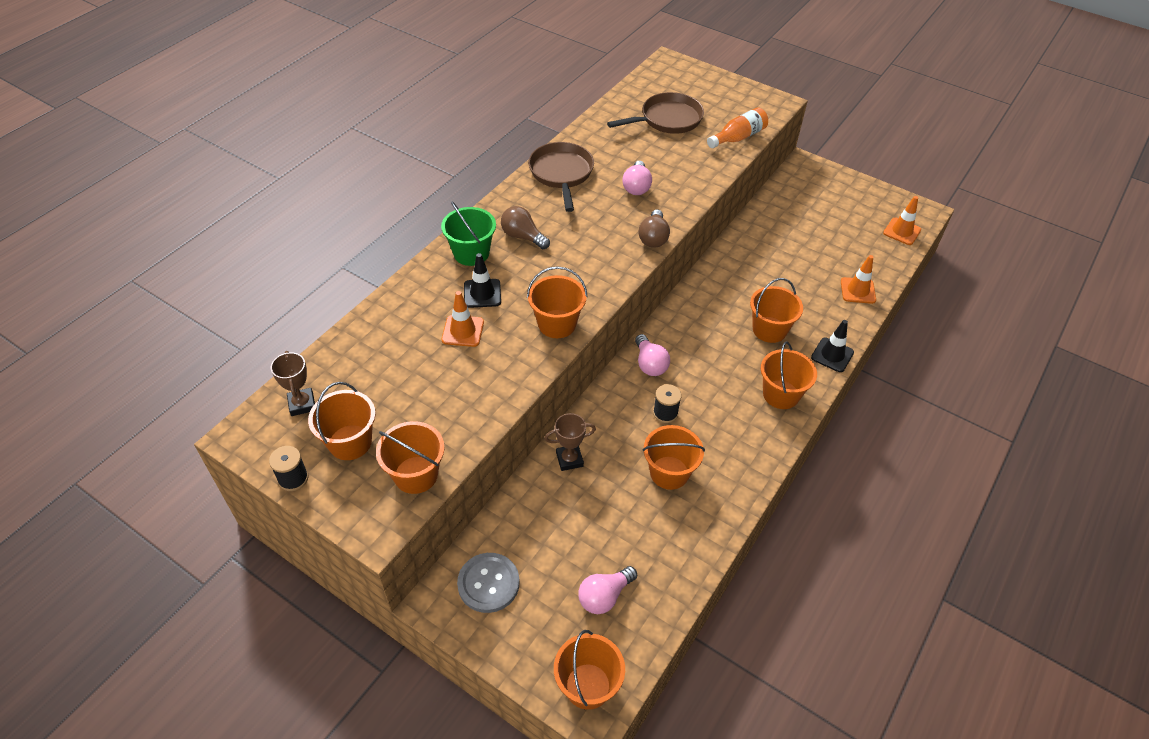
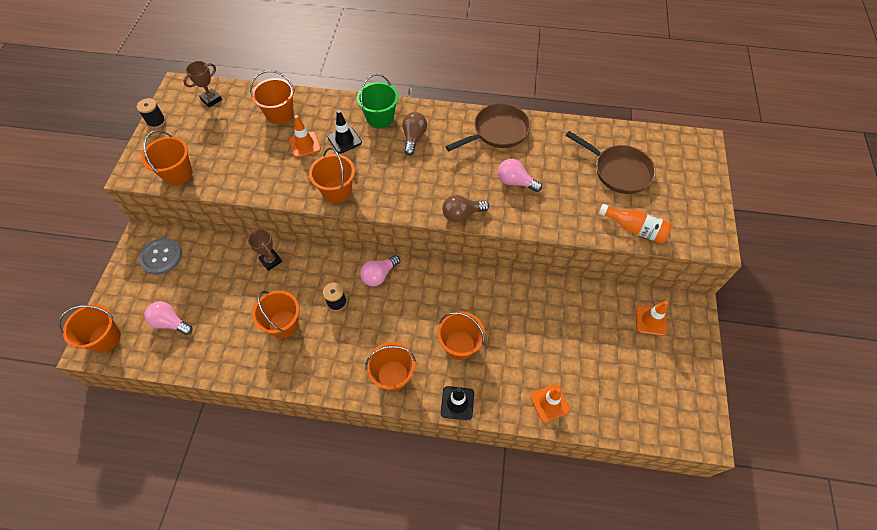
camera: 65 degrees right, 10 degrees up
orange bucket [308,382,376,460] -> orange bucket moved to [250,70,295,124]
pink light bulb [623,161,652,195] -> pink light bulb turned 45 degrees clockwise [498,159,542,192]
orange traffic cone [883,196,921,245] -> orange traffic cone moved to [636,301,668,336]

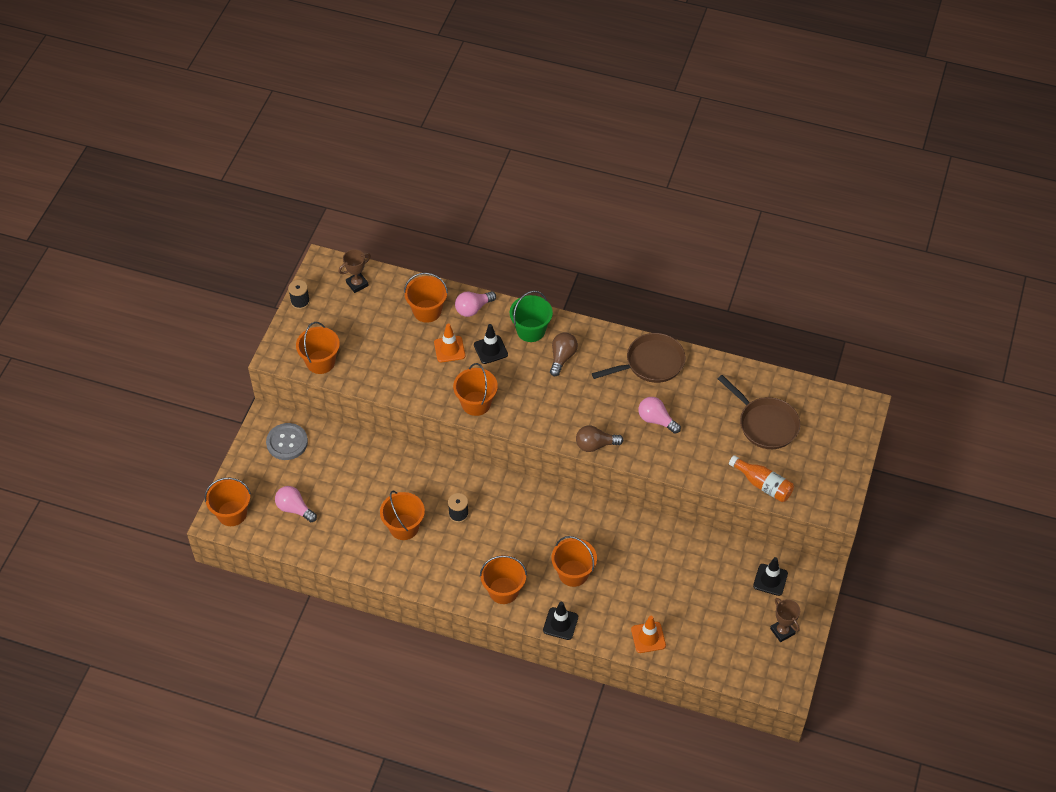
camera: 10 degrees right, 5 degrees down
brown trophy [248,229,282,271] -> brown trophy moved to [770,598,800,642]
pink light bulb [360,255,400,286] -> pink light bulb moved to [455,291,496,317]
orange traffic cone [636,301,668,336] -> black traffic cone [753,557,788,596]

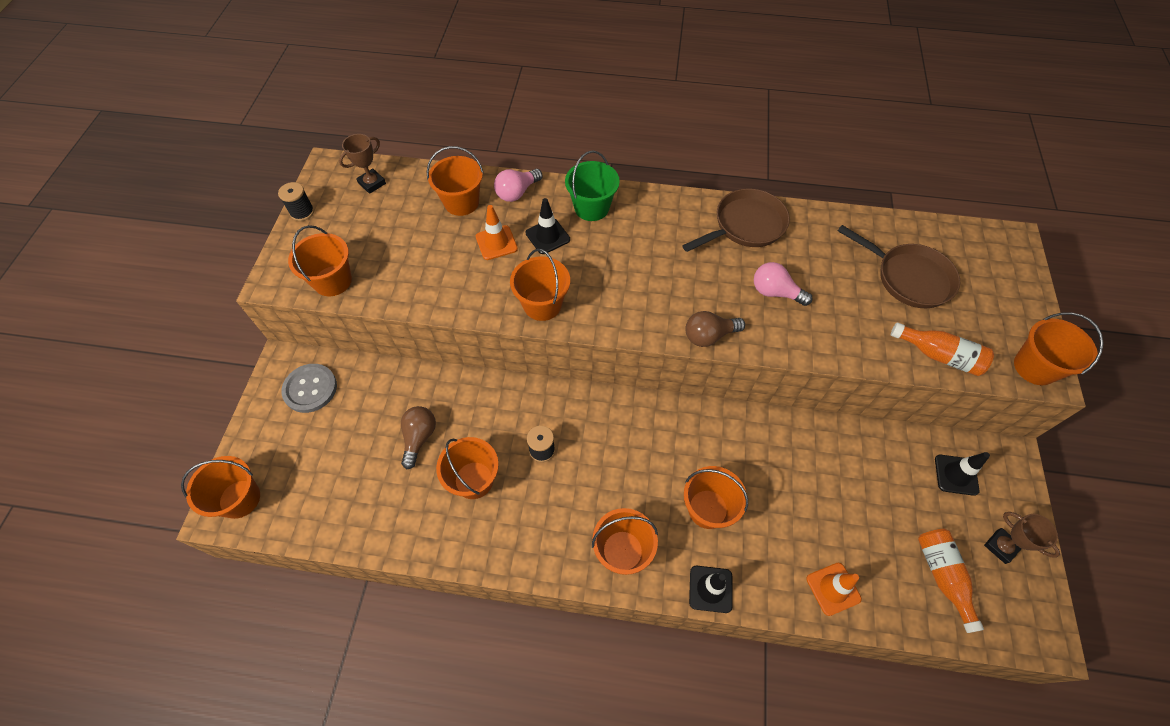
camera: 10 degrees left, 5 degrees up
pink light bulb [275,486,317,522] -> none
brown light bulb [550,332,578,376] -> brown light bulb moved to [401,406,436,469]
none -> orange bottle [918,529,984,633]
none -> orange bucket [1014,312,1104,385]

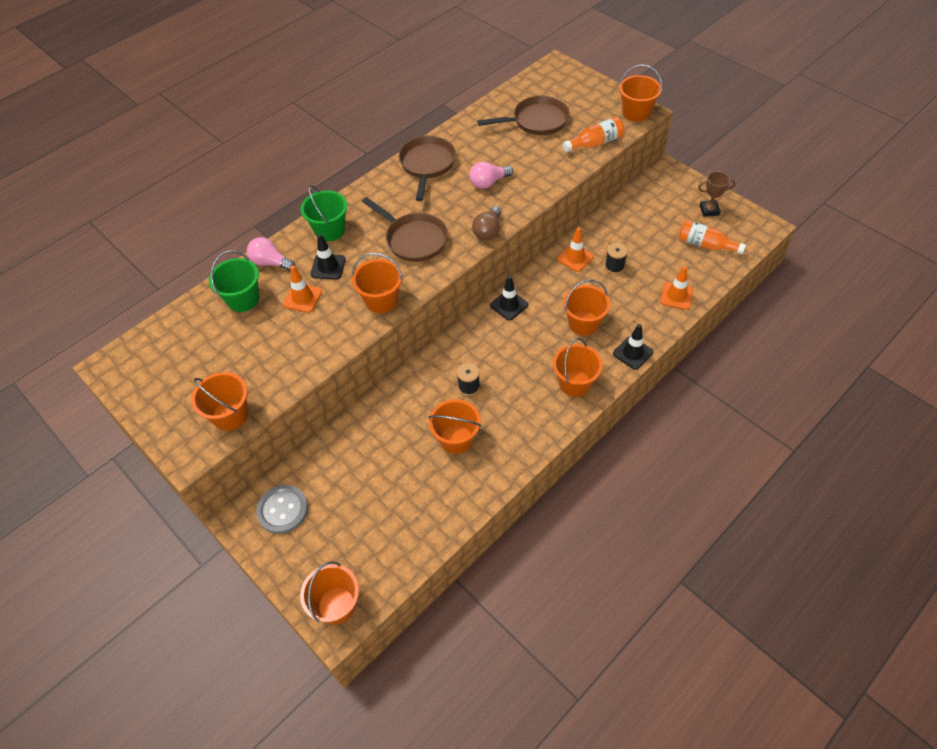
camera: 50 degrees left, 5 degrees down
black spool [278,182,314,221] -> black spool moved to [605,243,628,274]
brown trophy [339,134,386,194] -> none
brown light bulb [401,406,436,469] -> none
orange bucket [427,146,484,216] -> green bucket [209,251,259,312]
pink light bulb [494,169,542,202] -> pink light bulb turned 120 degrees clockwise [247,237,295,271]
black traffic cone [935,452,990,496] -> black traffic cone moved to [490,275,528,320]
none -> brown pan [362,197,448,262]
none -> orange traffic cone [557,227,594,272]

